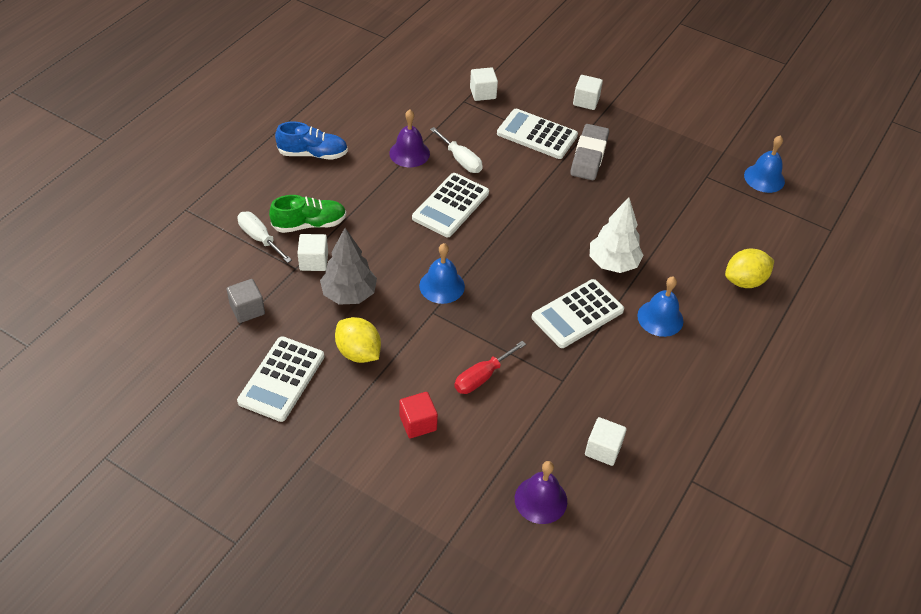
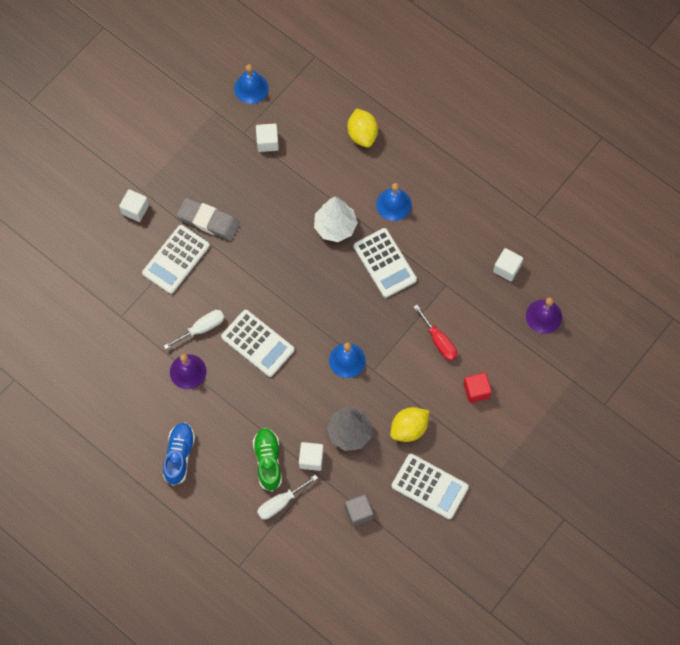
camera: 80 degrees left, 20 degrees up
white cube [470,67,498,101] -> white cube moved to [256,124,279,152]

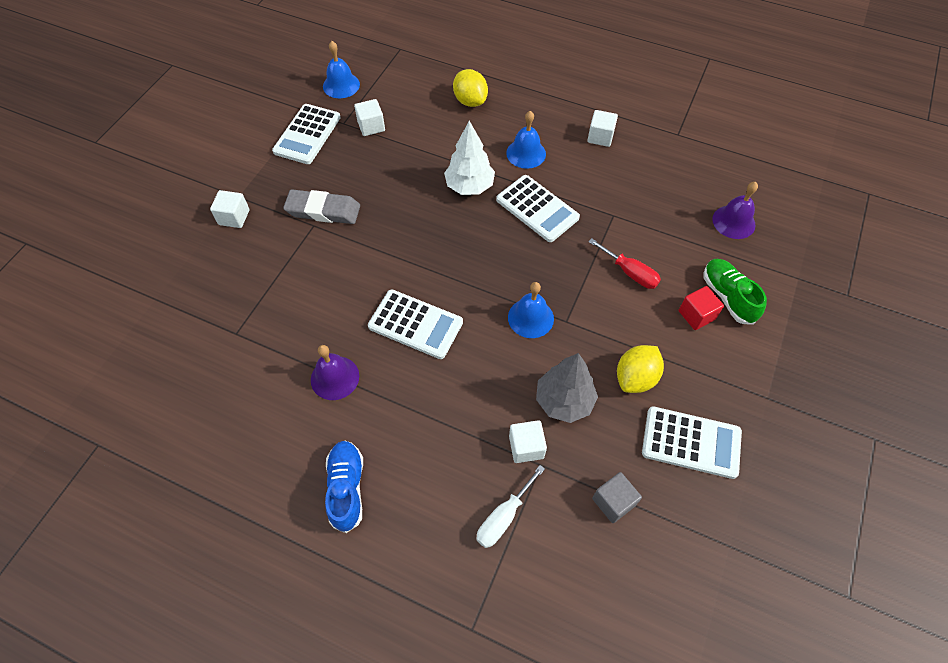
camera: 15 degrees left, 10 degrees down
white calculator [142,225,210,294] -> white calculator moved to [272,104,341,164]
white screwdriver [164,310,225,349] -> none
green shoe [253,428,282,491] -> green shoe moved to [704,259,767,325]
white cube [493,248,523,281] -> white cube moved to [587,110,618,147]

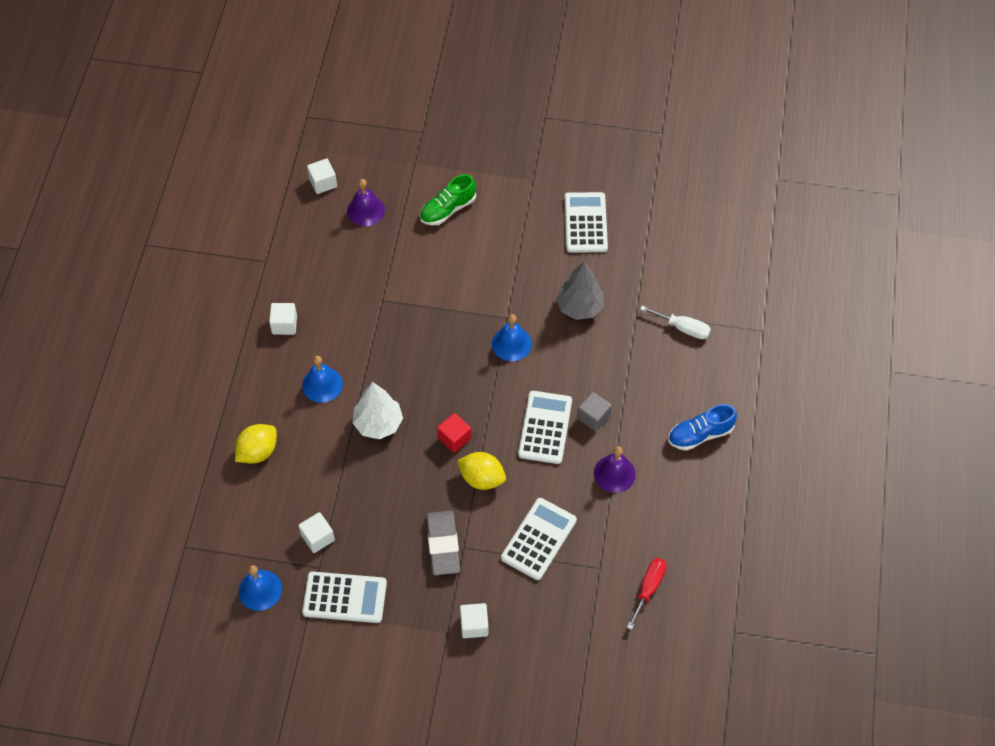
camera: 105 degrees left, 0 degrees up
white calculator [496,175,580,242] -> white calculator moved to [501,498,577,580]
white cube [509,420,547,463] -> white cube moved to [307,159,337,194]
red screwdriver [588,238,661,289] -> red screwdriver moved to [627,558,666,630]
grey cube [592,472,642,523] -> grey cube moved to [577,392,612,431]
yellow lemon [617,345,664,393] -> yellow lemon moved to [457,452,506,490]
red cube [679,286,724,330] -> red cube moved to [437,413,471,453]

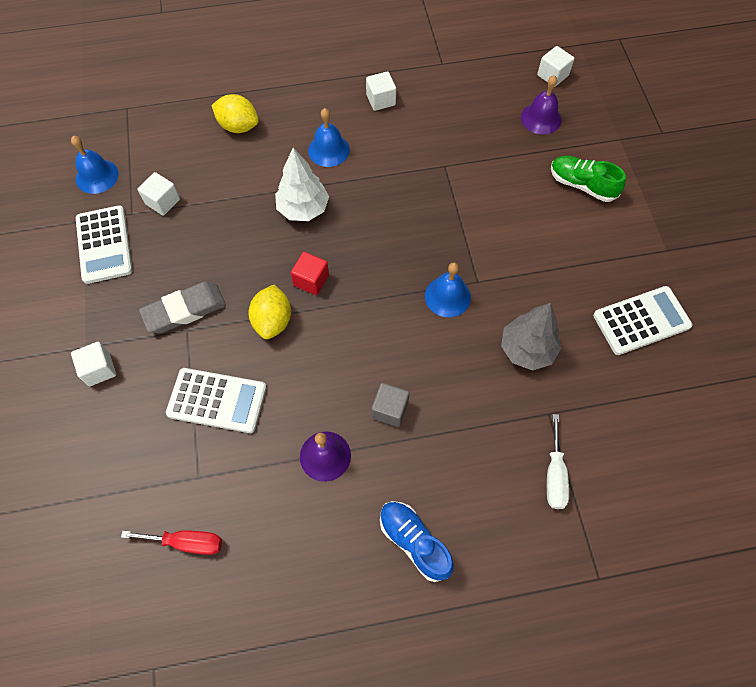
camera: 70 degrees right, 5 degrees up
white calculator [518,391,572,464] -> none

